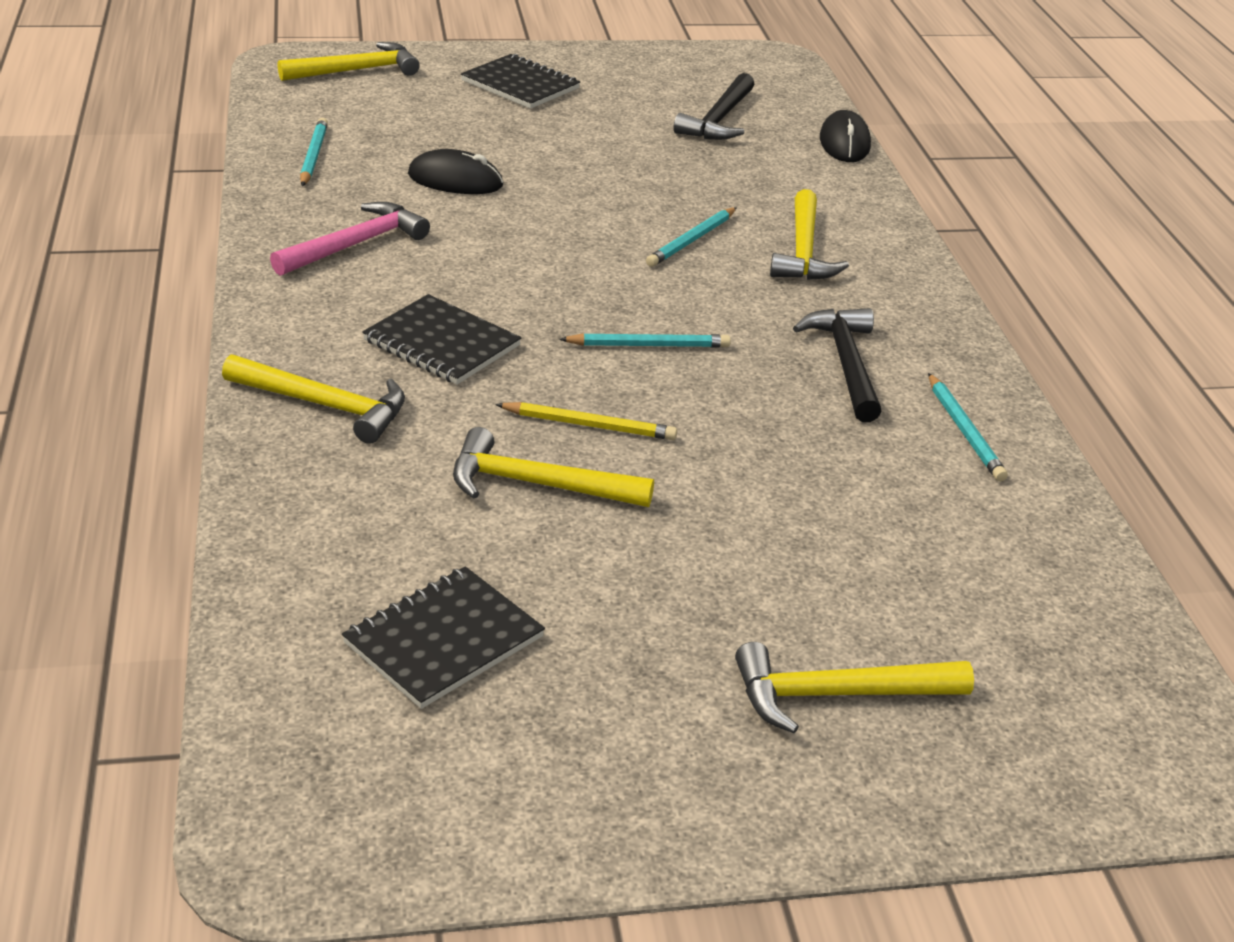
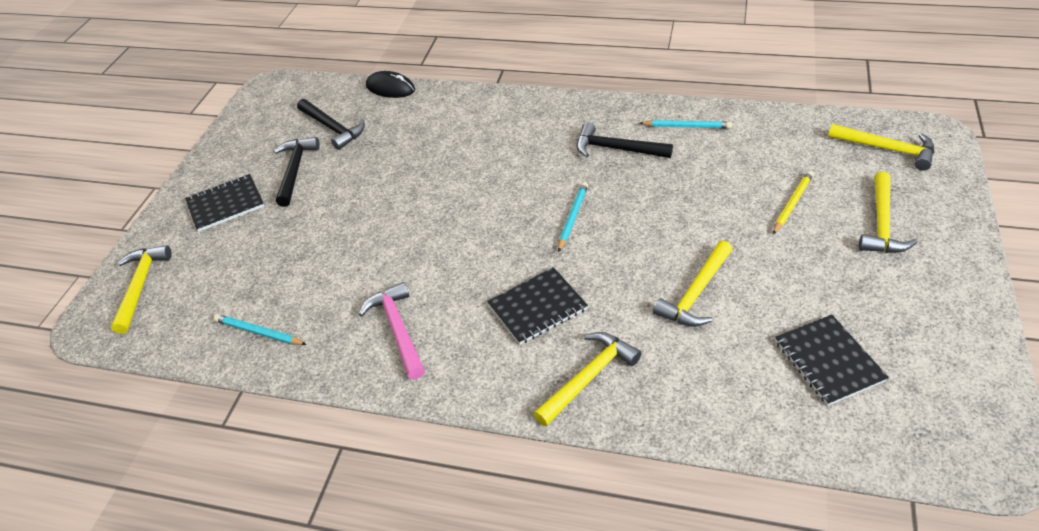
camera: 60 degrees left, 10 degrees up
black mouse [408,149,503,194] -> none
yellow pencil [495,402,677,440] -> yellow pencil moved to [773,171,814,234]
turquoise pencil [646,207,737,267] -> none
yellow hammer [770,189,849,280] -> yellow hammer moved to [828,124,934,171]
none -> black hammer [274,137,320,207]

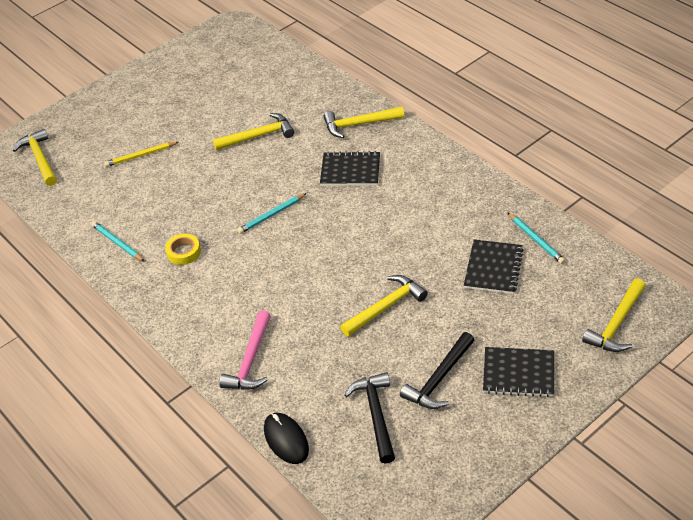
camera: 145 degrees left, 0 degrees up
pink hammer [359,282,425,380] -> pink hammer moved to [219,310,271,390]
black hammer [577,122,673,158] -> yellow tape [165,234,201,265]
black notebook [775,315,889,406] -> black notebook moved to [464,240,524,294]
yellow hammer [859,172,918,253] -> yellow hammer moved to [340,275,428,337]

